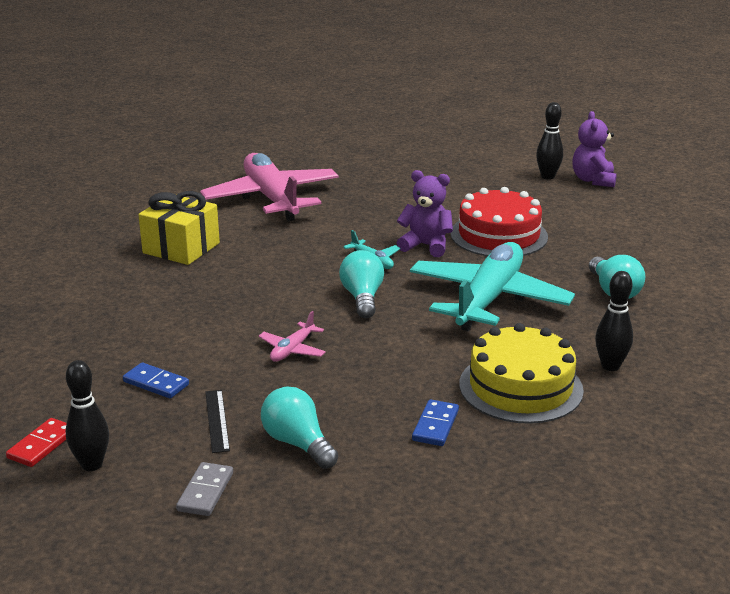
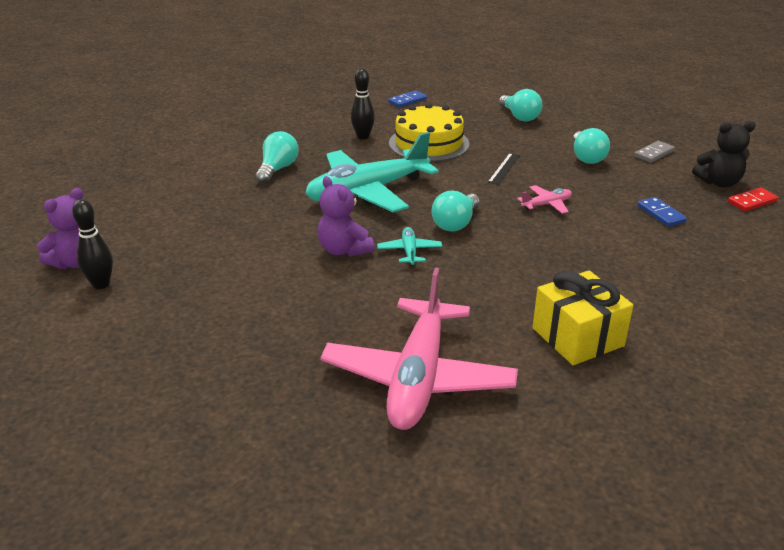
camera: 145 degrees left, 5 degrees up
black bowling pin [66,360,109,471] -> black teddy bear [692,121,755,188]
black ruler [205,390,230,453] -> black ruler moved to [488,153,520,185]
blue domino [412,399,459,446] -> blue domino moved to [388,90,427,107]
red cake [450,187,548,256] -> none
none -> turquoise light bulb [499,89,542,122]

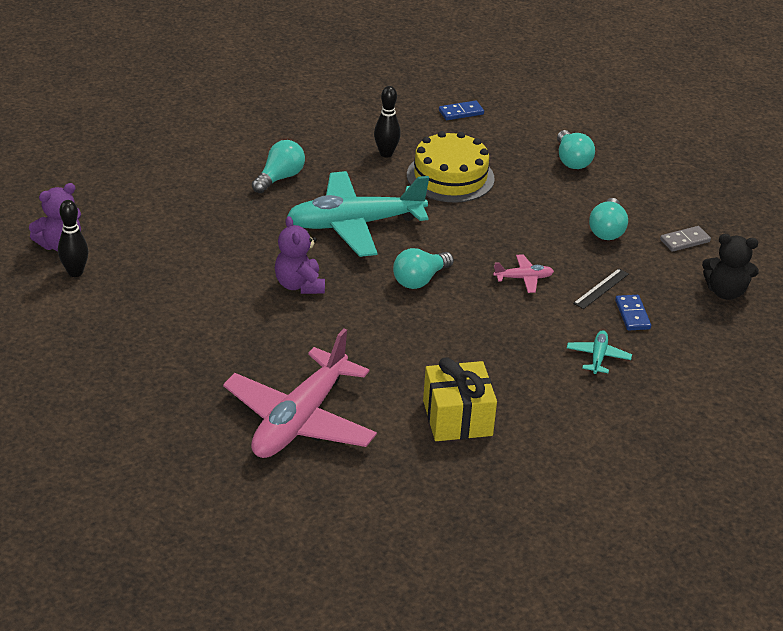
camera: 15 degrees right, 5 degrees up
turquoise plane [377,227,442,266] -> turquoise plane moved to [567,330,632,374]
black ruler [488,153,520,185] -> black ruler moved to [573,269,629,309]
red domino [728,187,778,211] -> none

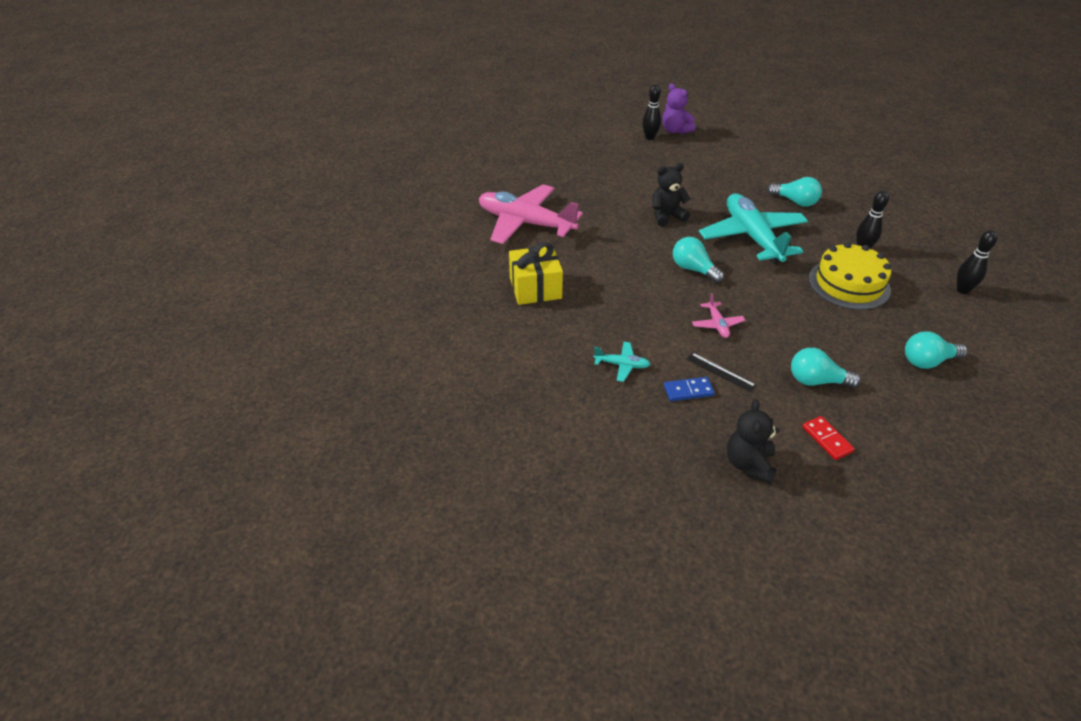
camera: 90 degrees right, 5 degrees up
purple teddy bear [275,216,325,294] -> black teddy bear [652,163,690,227]
blue domino [439,100,484,120] -> black bowling pin [956,230,998,294]
grey domino [660,226,711,252] -> red domino [802,416,855,460]

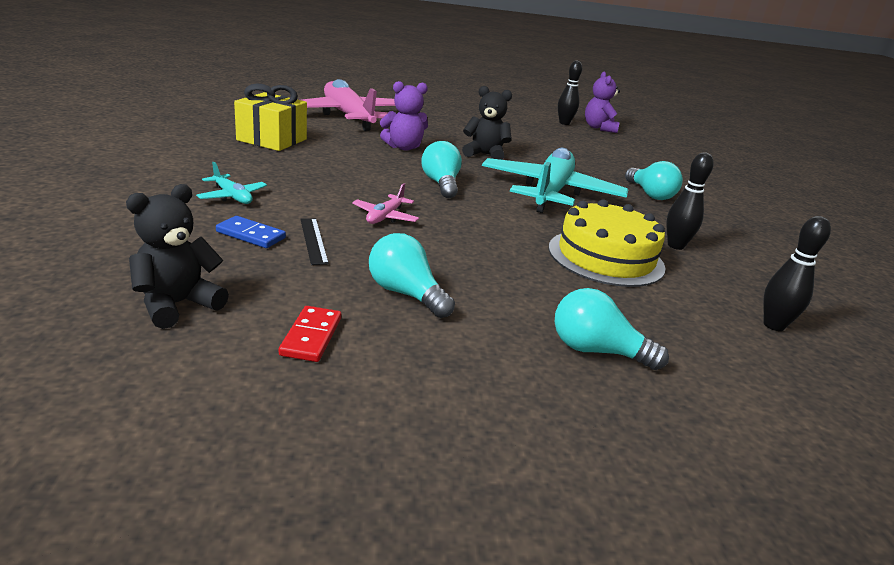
camera: 30 degrees right, 15 degrees down
none -> purple teddy bear [380,81,428,151]

